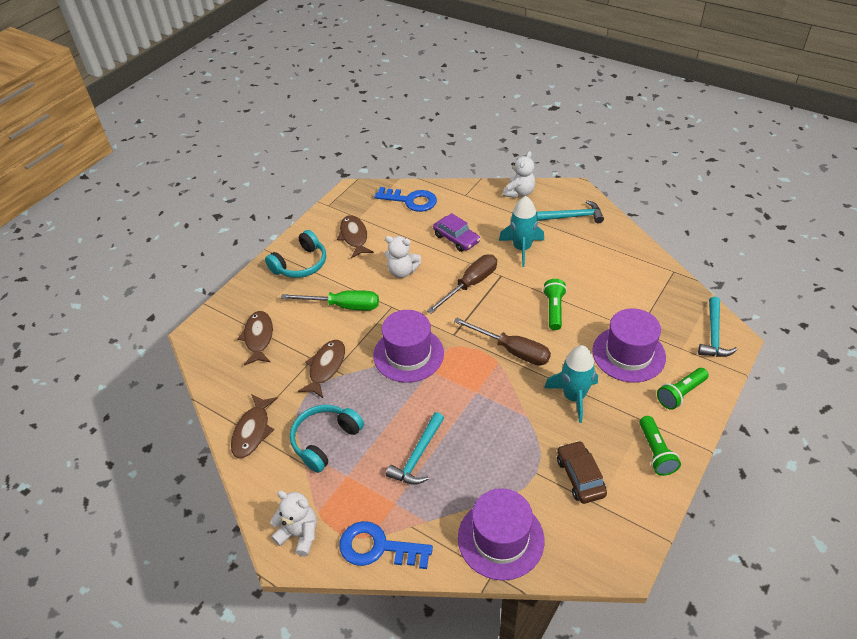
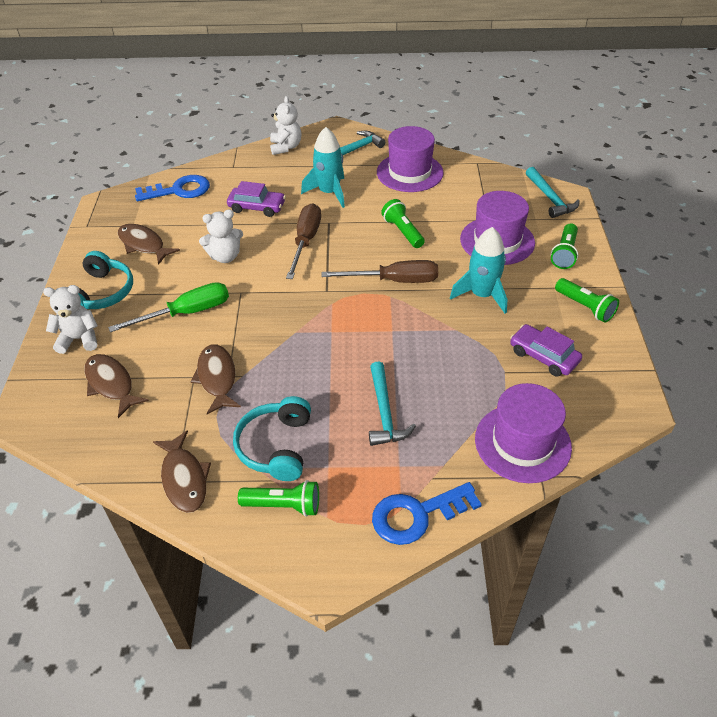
camera: 35 degrees left, 0 degrees up
white teddy bear [270,491,317,556] -> white teddy bear moved to [43,285,98,354]
purple hat [373,310,444,383] -> purple hat moved to [377,126,444,192]
brown car [557,441,607,504] -> purple car [510,324,582,377]
none -> green flashlight [238,480,319,517]

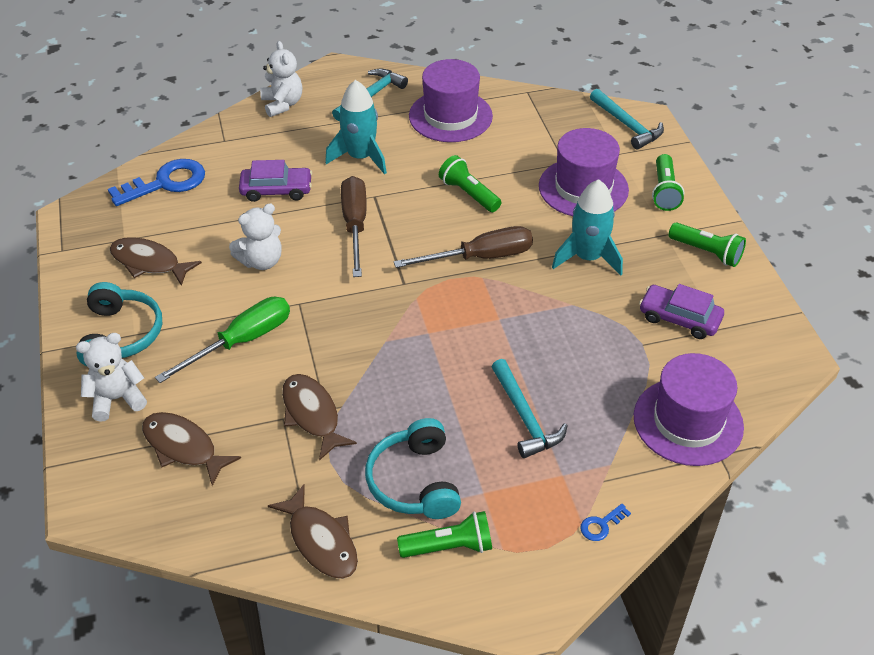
camera: 15 degrees left, 0 degrees up
blue key [372,482,482,545] -> blue key [580,504,631,541], size x0.44

